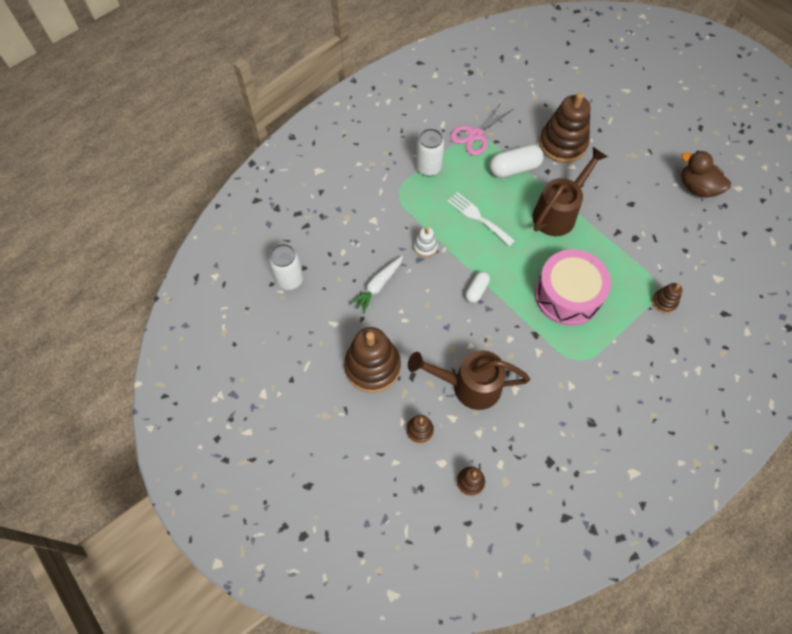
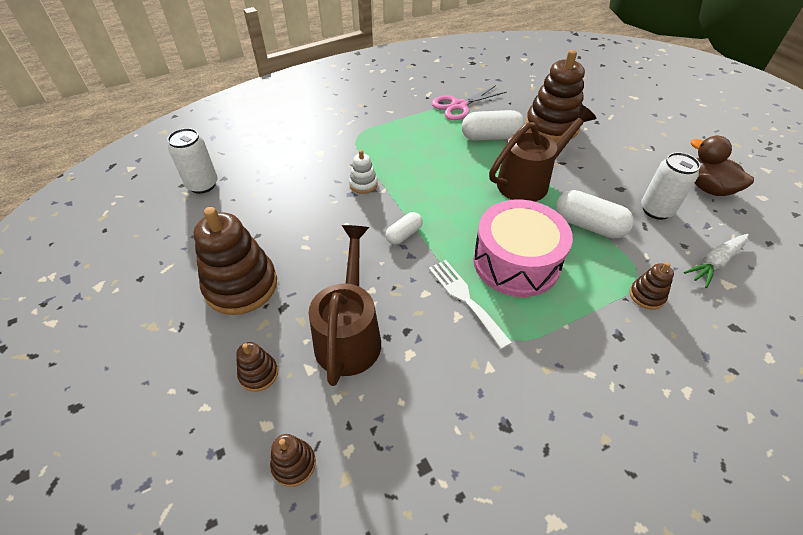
camera: 15 degrees right, 15 degrees down
white carrot [349,256,403,314] -> white carrot moved to [684,234,749,288]
brown watering can [408,350,530,410] -> brown watering can turned 75 degrees clockwise [309,225,381,386]
white can [416,128,444,176] -> white can moved to [641,152,700,220]
white fork [447,192,515,246] -> white fork moved to [429,260,512,349]
none -> white capsule [556,190,634,239]

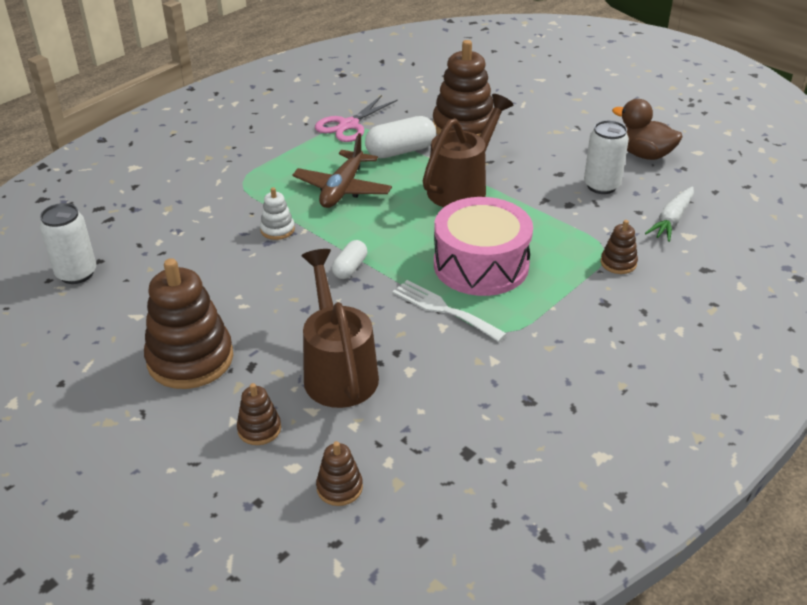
camera: 20 degrees left, 10 degrees down
white capsule [556,190,634,239] -> none
none -> brown plane [292,133,392,208]

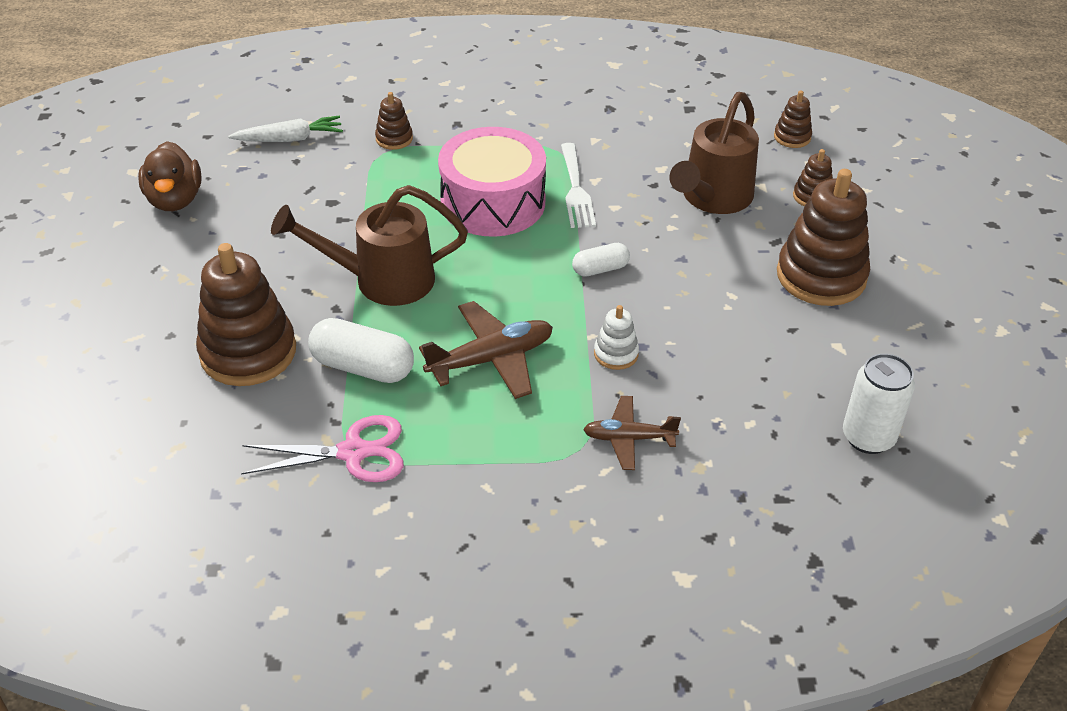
camera: 135 degrees left, 5 degrees up
white can [584,120,629,194] -> none
none -> brown plane [583,396,681,470]

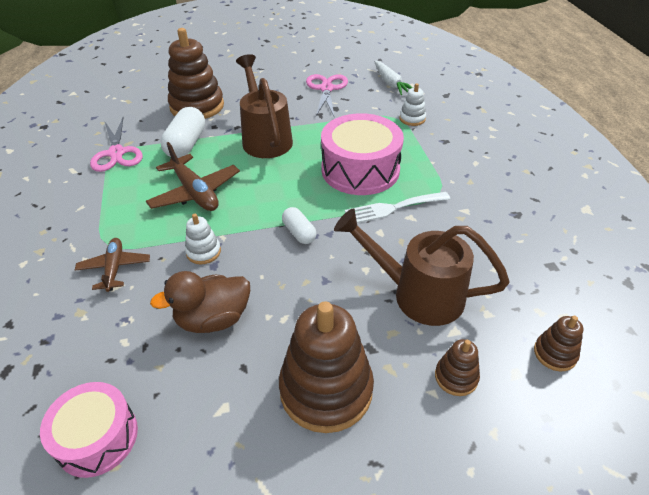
camera: 80 degrees right, 0 degrees up
brown duck [138,141,202,211] -> brown duck moved to [150,271,250,333]
brown stacking toy [375,92,413,150] -> white stacking toy [399,83,426,126]
white can [843,353,915,454] -> pink drum [40,382,138,478]
none -> pink scissors [306,74,348,116]

